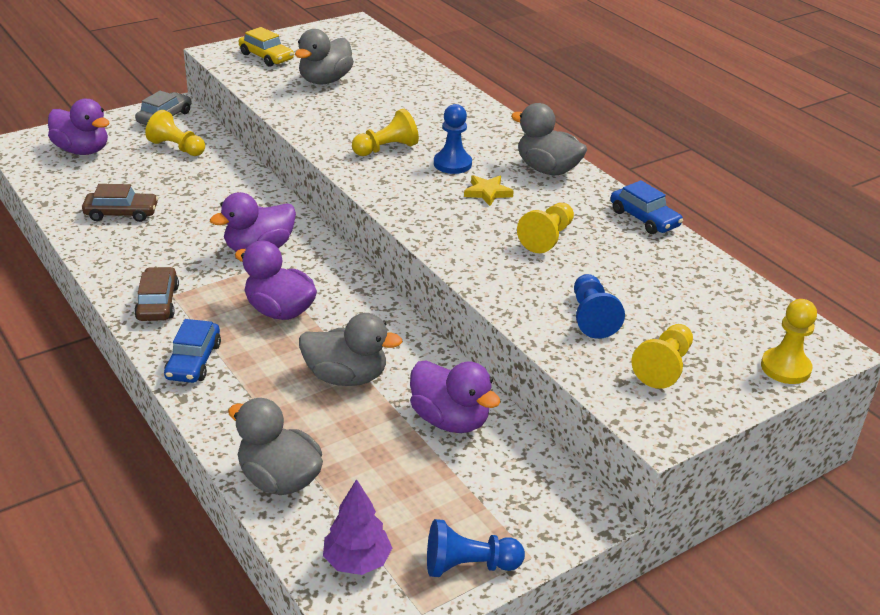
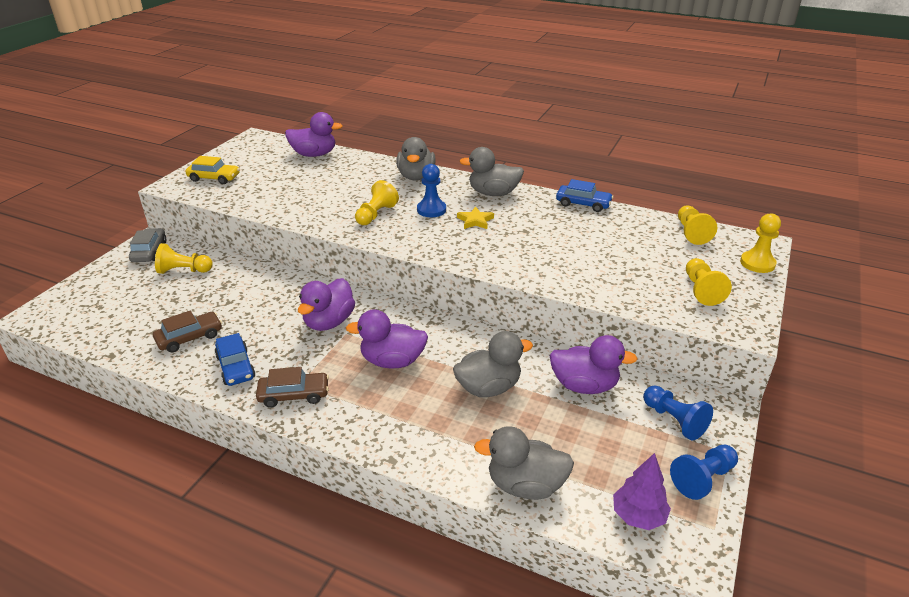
camera: 30 degrees left, 0 degrees up
purple duck [48,99,110,155] -> purple duck moved to [285,112,343,157]
brown car [134,267,179,321] -> brown car turned 120 degrees clockwise [256,367,329,408]
blue car [164,319,221,383] -> blue car moved to [215,333,255,386]
grey duck [295,29,354,84] -> grey duck moved to [396,137,436,181]
yellow pawn [517,203,574,253] -> yellow pawn moved to [678,205,717,245]
blue pawn [574,274,625,339] -> blue pawn moved to [643,386,713,441]

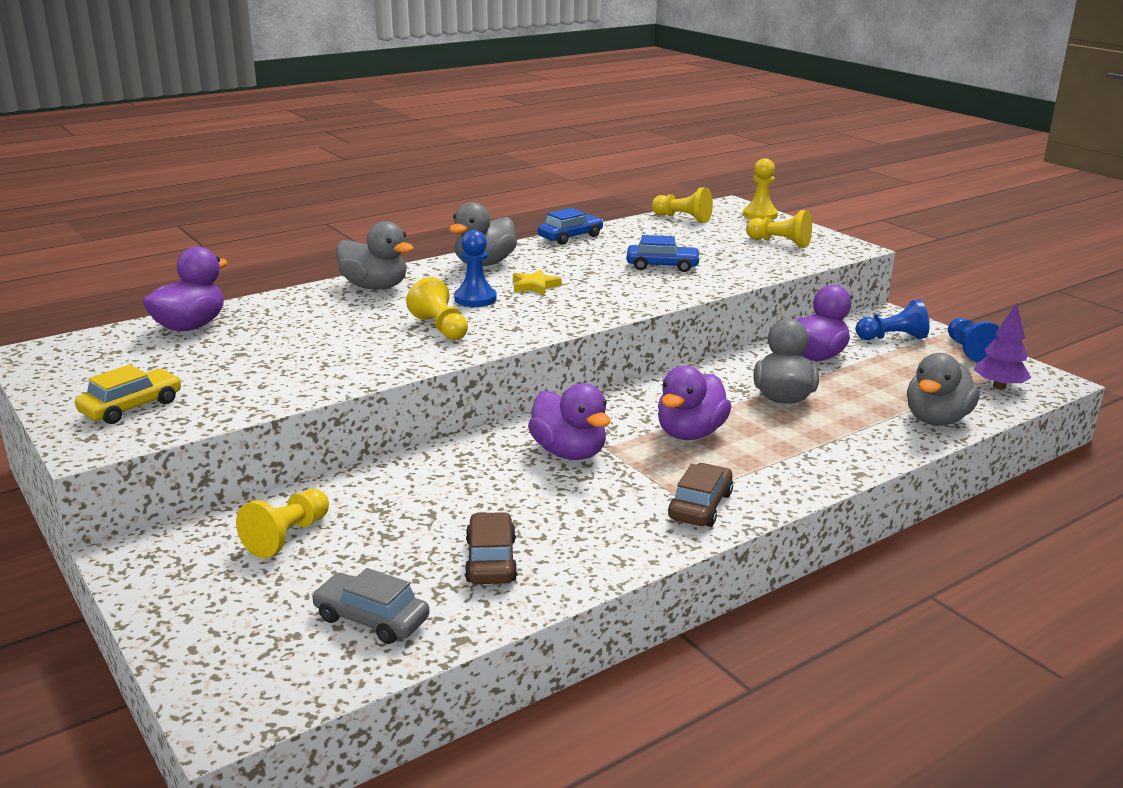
camera: 60 degrees left, 10 degrees down
grey car [129,228,166,262] -> grey car moved to [311,568,430,644]
blue car [215,333,255,386] -> blue car moved to [627,235,701,272]

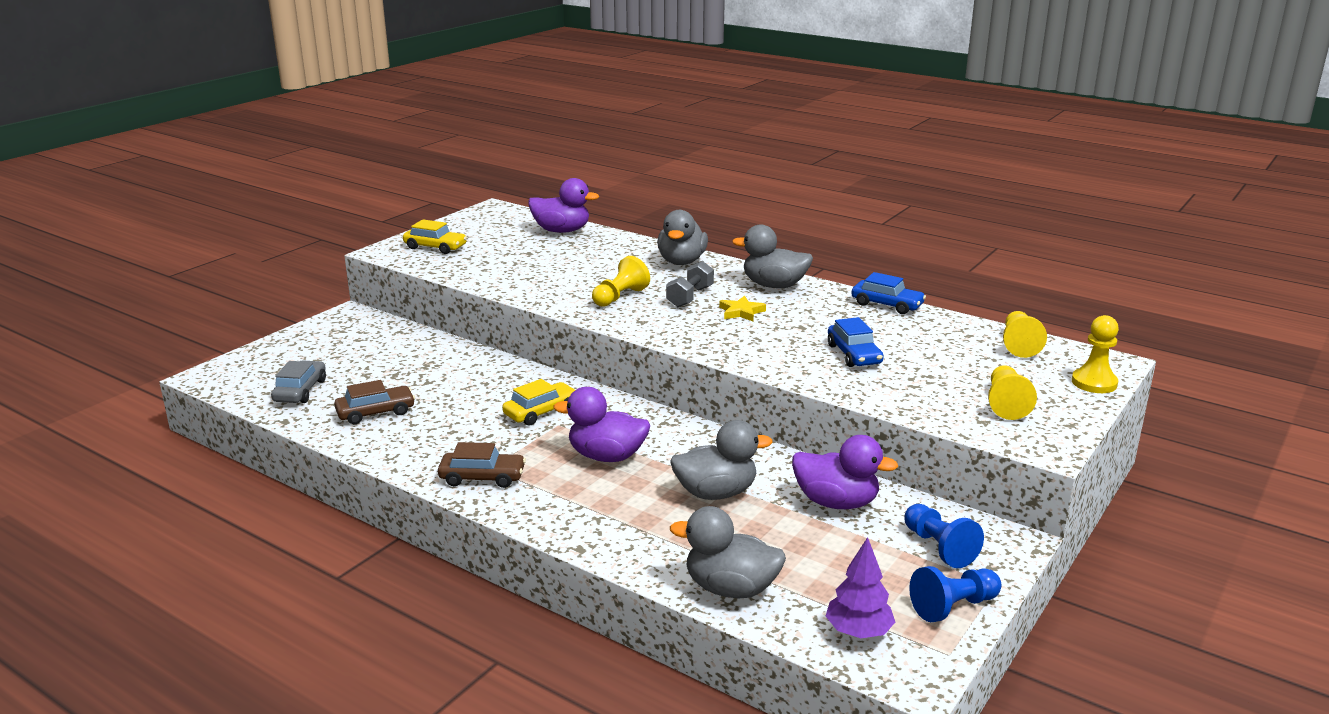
camera: 70 degrees right, 0 degrees up
yellow pawn [236,489,329,558] -> none
blue pawn [454,230,497,307] -> grey dumbbell [666,261,714,307]
purple duck [528,383,610,460] -> yellow car [502,379,576,426]

